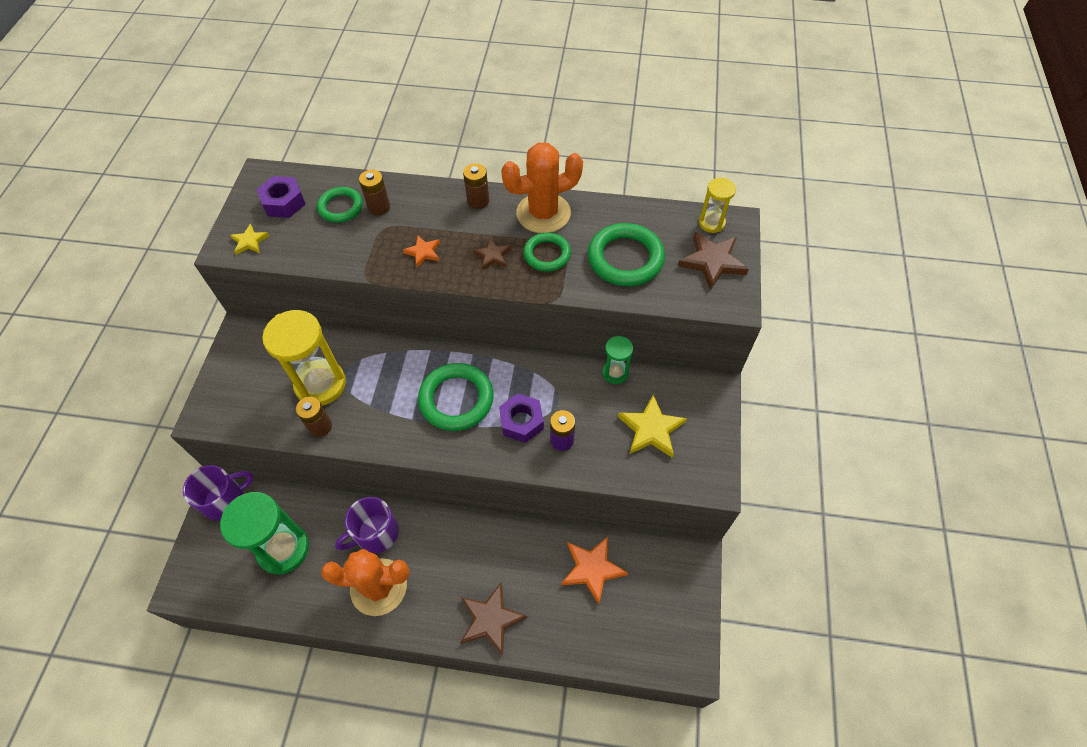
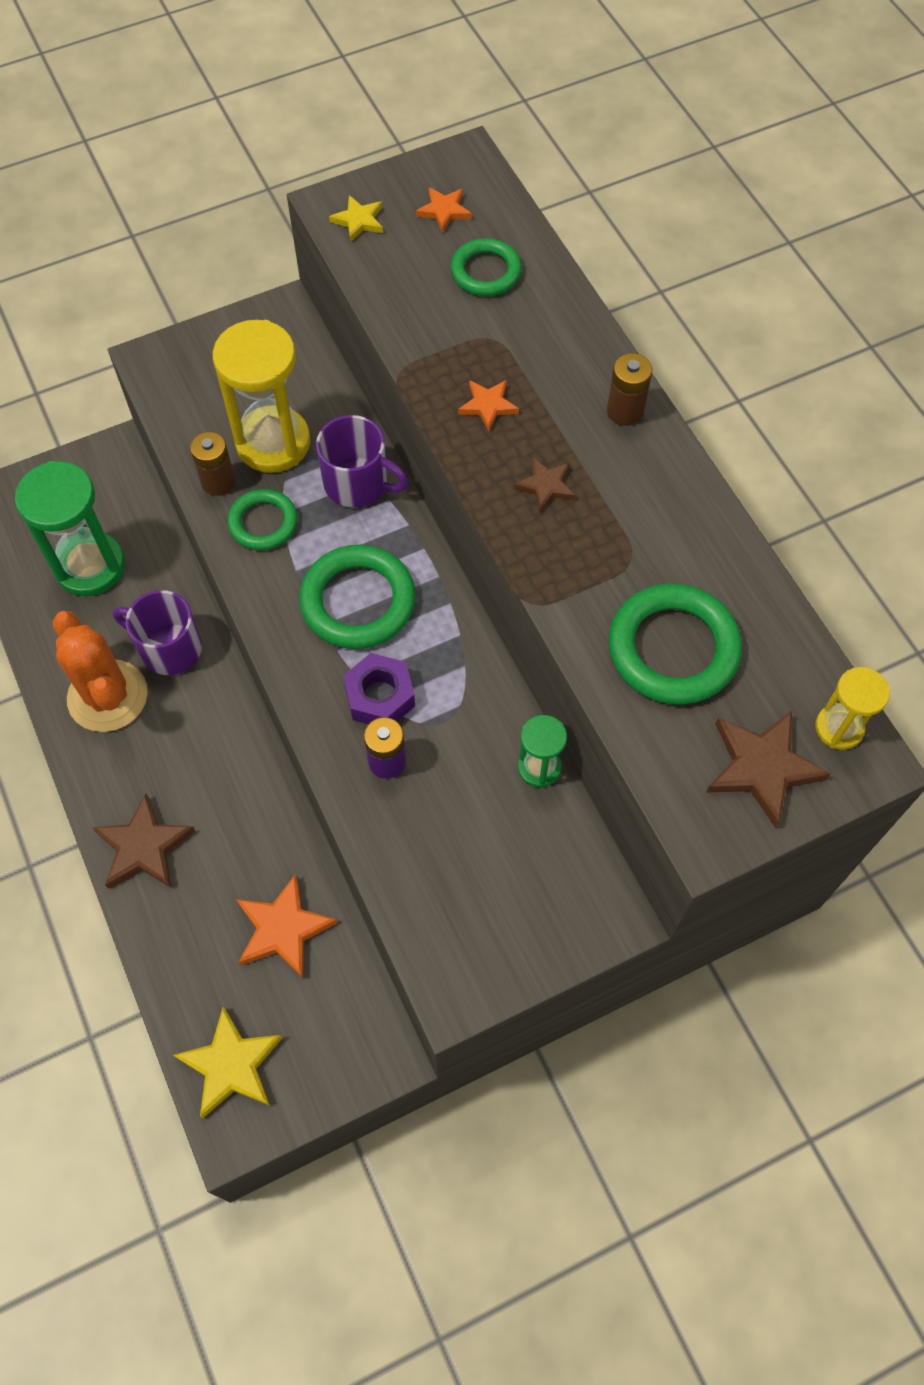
camera: 55 degrees right, 5 degrees up
purple mug [183,465,254,521] -> purple mug moved to [316,415,409,508]
purple nut [257,176,305,218] -> orange star [416,187,472,233]
brown battery [359,170,390,215] -> none
orange cactus [501,143,583,233] -> none
green ring [523,233,571,272] -> green ring moved to [227,489,298,550]
yellow star [618,395,687,458] -> yellow star moved to [173,1006,283,1119]

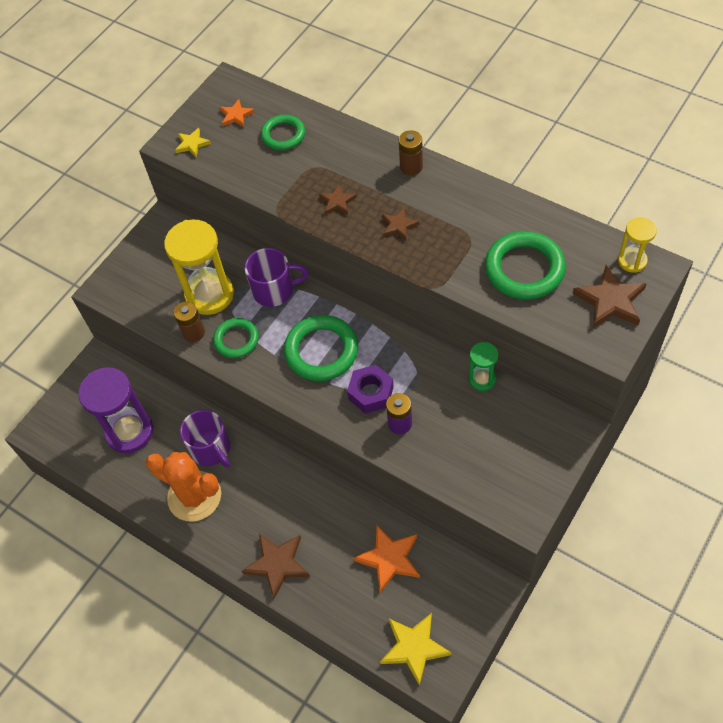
camera: 25 degrees left, 5 degrees down
green hourglass [15,461,125,596] -> purple hourglass [78,367,153,453]
purple mug [113,590,202,675] -> purple mug turned 120 degrees counterclockwise [180,410,230,468]
orange star [458,380,519,431] -> brown star [319,184,357,215]

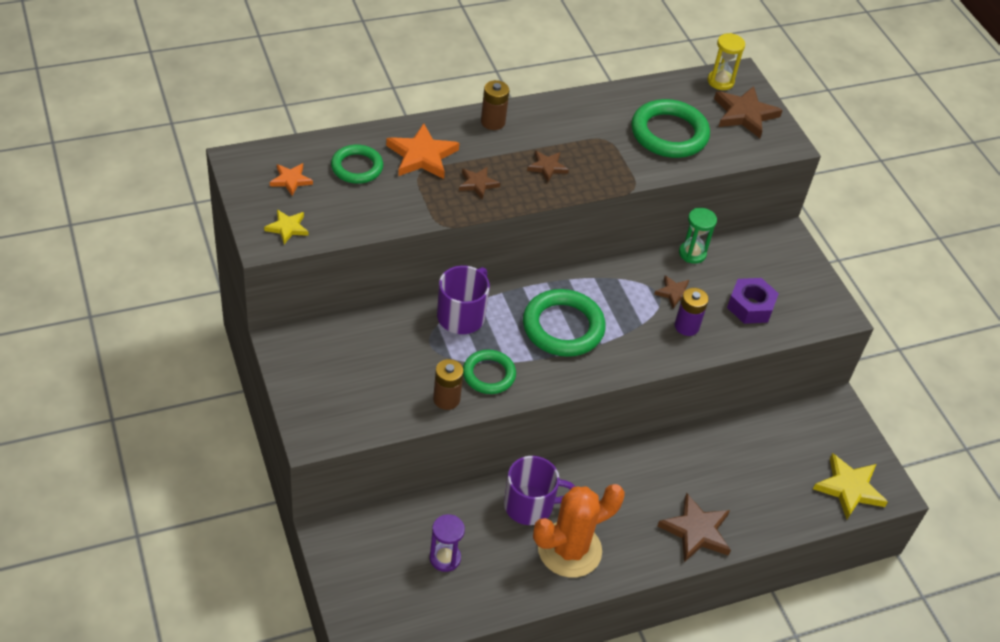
camera: 65 degrees left, 10 degrees down
purple hourglass [78,367,153,453] -> purple hourglass [430,514,465,572], size x0.52
yellow hourglass [164,220,234,315] -> none
purple nut [347,365,394,414] -> purple nut moved to [727,278,779,324]
orange star [353,525,420,593] -> orange star moved to [386,123,459,179]
none -> brown star [654,275,689,309]

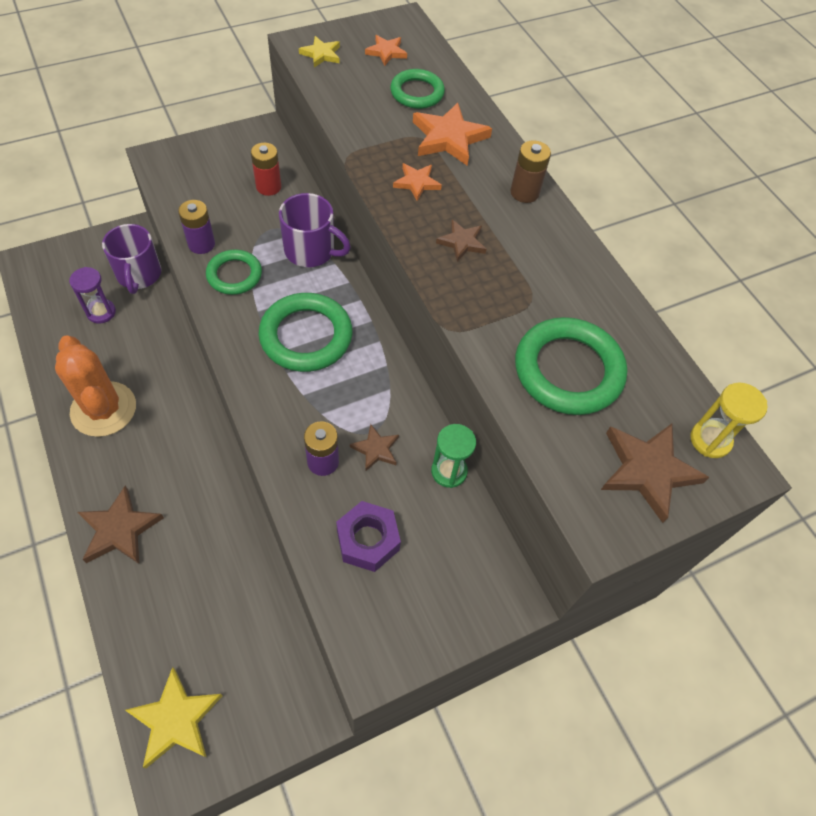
camera: 85 degrees right, 10 degrees up
brown battery [433,359,464,410] -> purple battery [178,200,215,254]
brown star [459,167,500,200] -> orange star [393,163,442,201]
purple mug [504,456,576,525] -> purple mug moved to [102,224,161,294]
none -> red battery [251,143,281,196]

